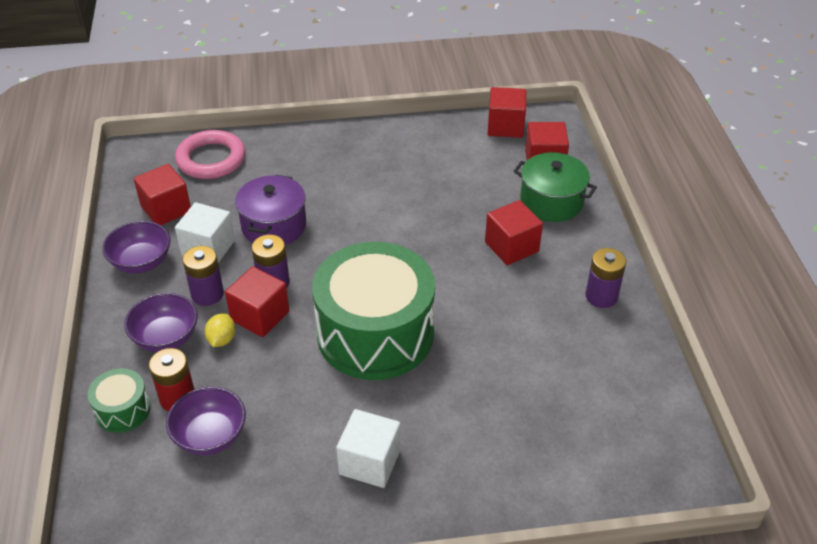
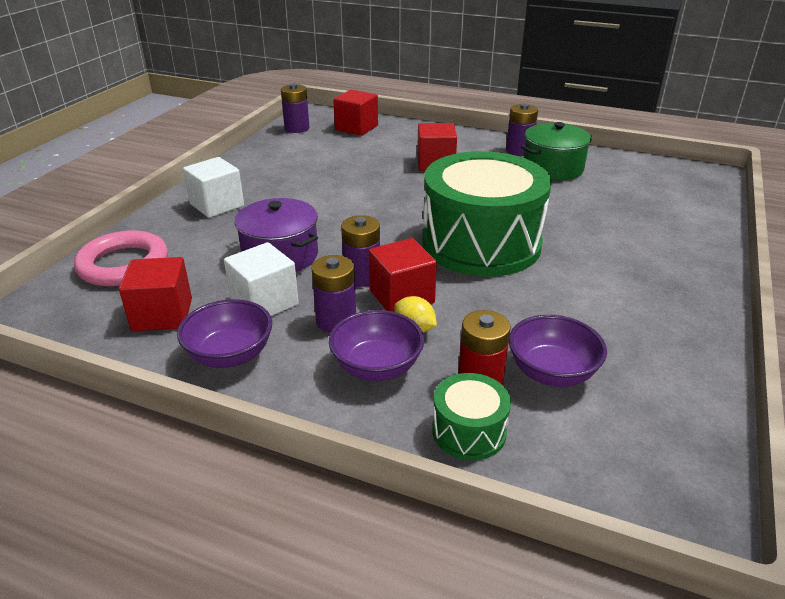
camera: 60 degrees left, 10 degrees down
white cube [336,409,401,488] -> white cube moved to [183,157,244,218]
red cube [488,87,526,138] -> purple battery [281,84,309,133]
green pot [514,152,597,222] -> green pot moved to [521,122,592,181]

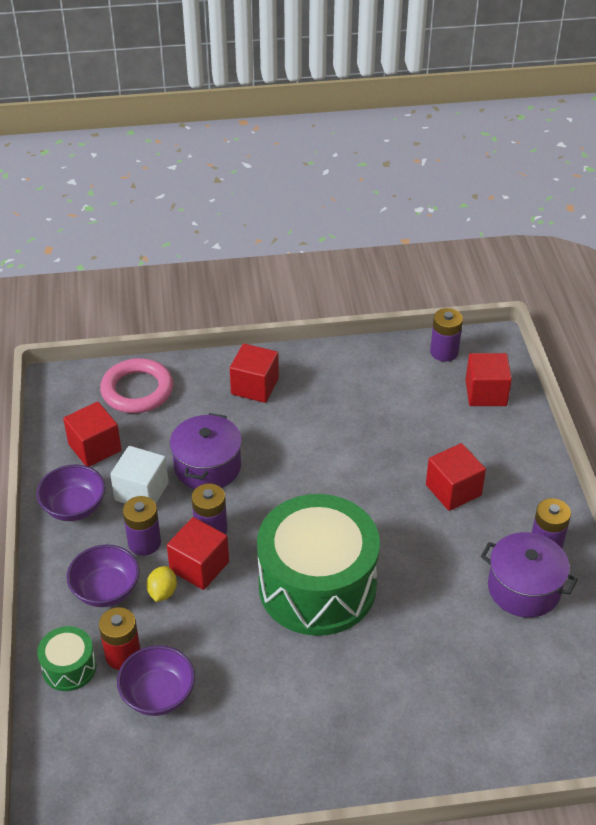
camera: 60 degrees right, 10 degrees up
white cube [183,157,244,218] -> red cube [230,344,279,403]
green pot [521,122,592,181] -> purple pot [481,532,578,618]

